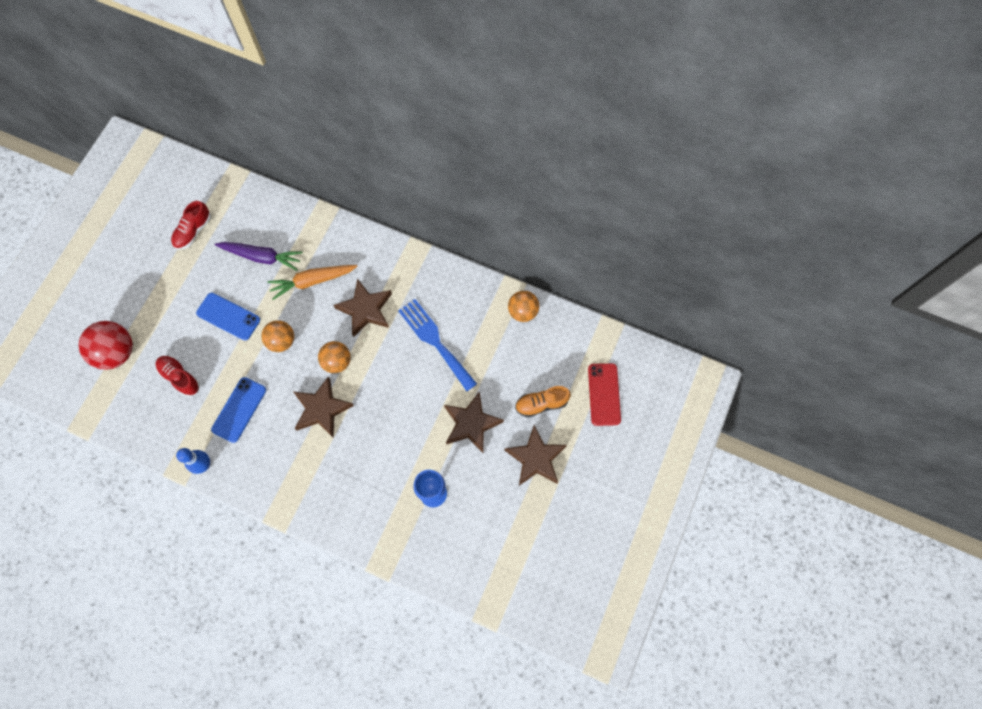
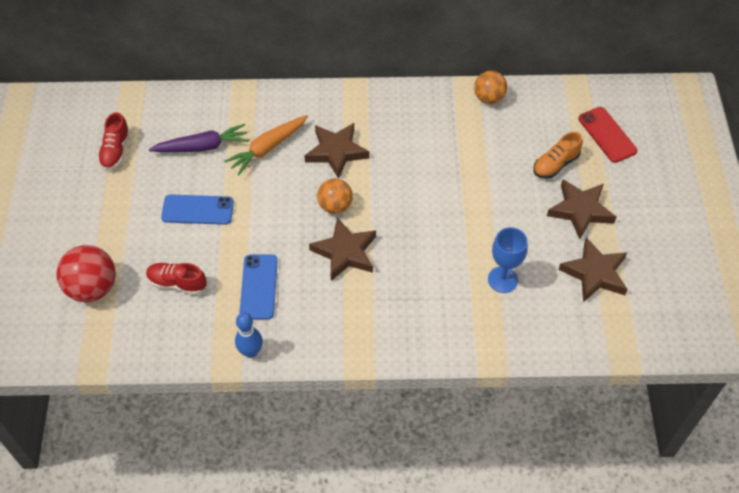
camera: 25 degrees left, 15 degrees down
orange ball [261,320,294,352] -> none
blue fork [398,299,477,391] -> none
brown star [444,391,504,453] -> brown star moved to [558,237,628,302]

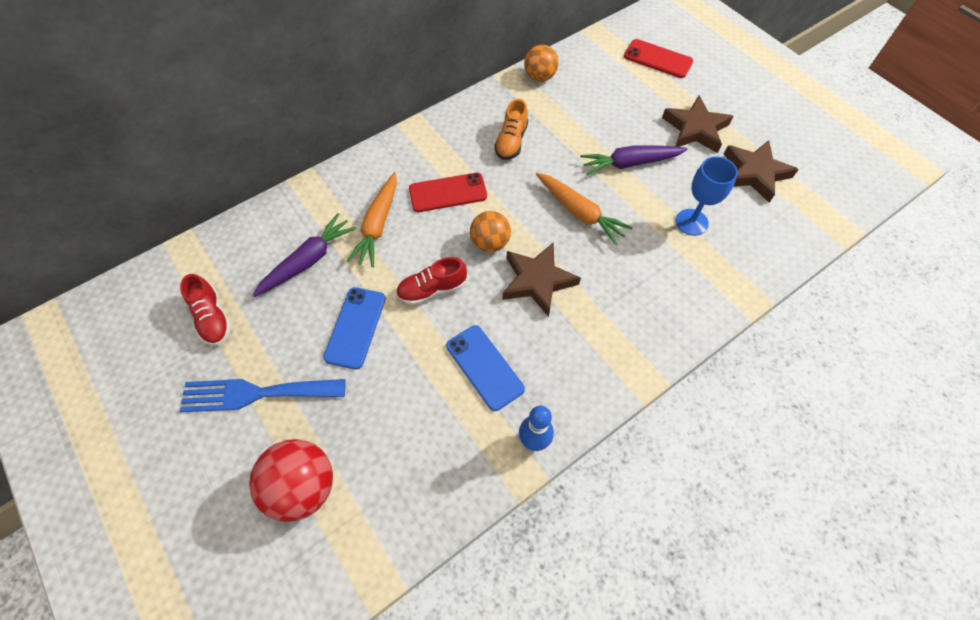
camera: 35 degrees left, 5 degrees up
red shoe [146,263,207,295] -> red shoe moved to [396,257,467,305]
blue phone [161,195,234,225] -> blue phone turned 45 degrees counterclockwise [323,287,386,369]
brown star [304,123,369,179] -> red phone [409,173,487,212]
orange shoe [533,132,583,179] -> orange shoe moved to [494,99,528,160]
none -> blue fork [179,379,346,412]
none -> orange carrot [536,173,633,245]
none -> purple carrot [580,146,688,175]

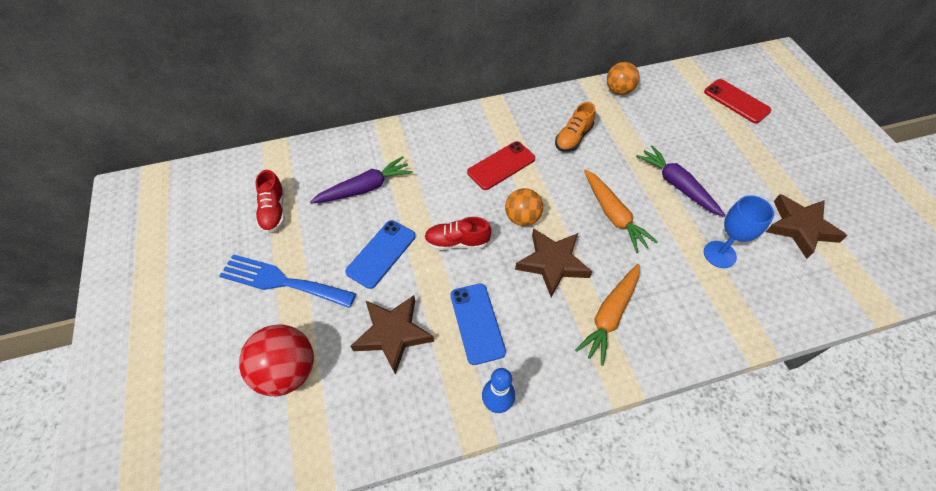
camera: 20 degrees right, 5 degrees down
orange carrot [346,172,397,267] -> orange carrot moved to [575,264,639,366]
red phone [409,173,487,212] -> red phone turned 45 degrees counterclockwise [467,141,535,190]
purple carrot [580,146,688,175] -> purple carrot turned 45 degrees clockwise [636,145,725,217]
brown star [662,96,734,153] -> brown star moved to [351,295,434,375]

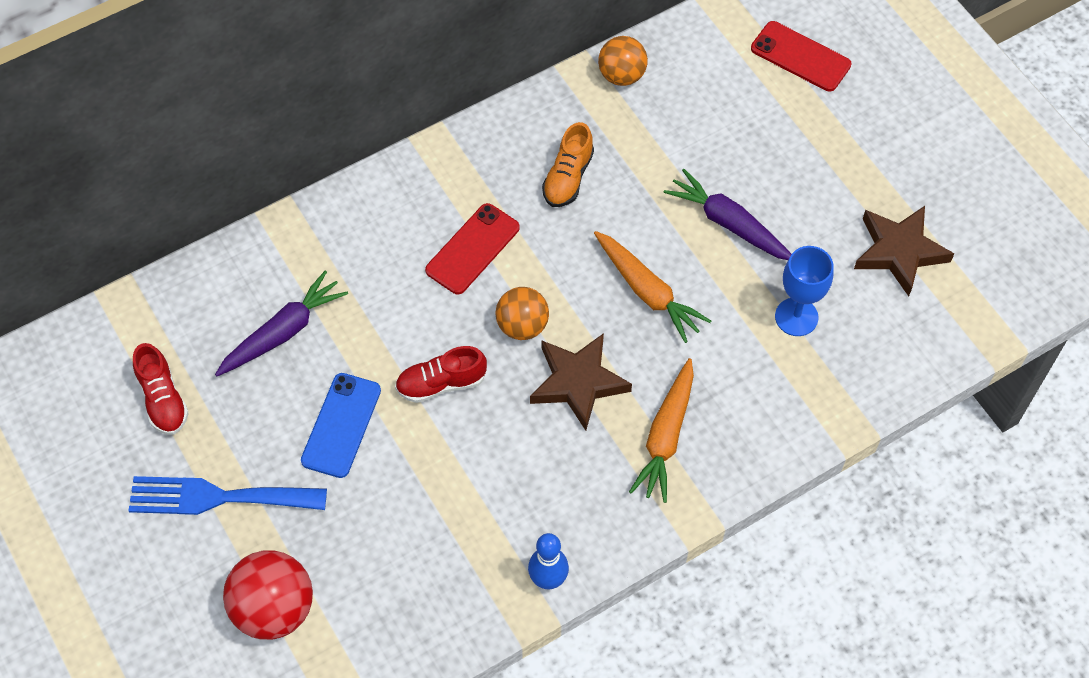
camera: 15 degrees left, 5 degrees up
brown star [351,295,434,375] -> none
blue phone [450,284,506,365] -> none

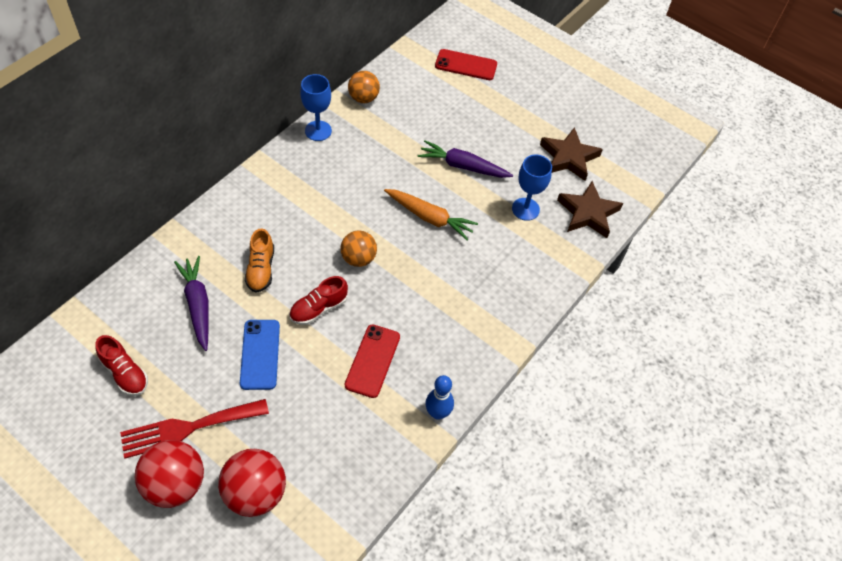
camera: 25 degrees left, 5 degrees down
blue fork [128,476,327,515] -> red fork [120,399,269,459]
purple carrot [215,270,348,376] -> purple carrot turned 45 degrees counterclockwise [174,256,209,351]
red phone [425,203,520,294] -> red phone moved to [345,324,400,398]
brown star [530,333,632,431] -> brown star moved to [557,181,623,238]
orange shoe [542,122,594,207] -> orange shoe moved to [245,228,274,293]
orange carrot [629,358,694,503] -> none
none -> red ball [135,440,204,508]
none -> blue goblet [300,74,332,141]

